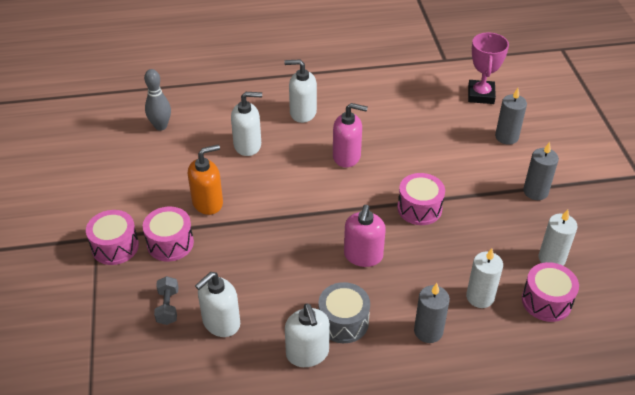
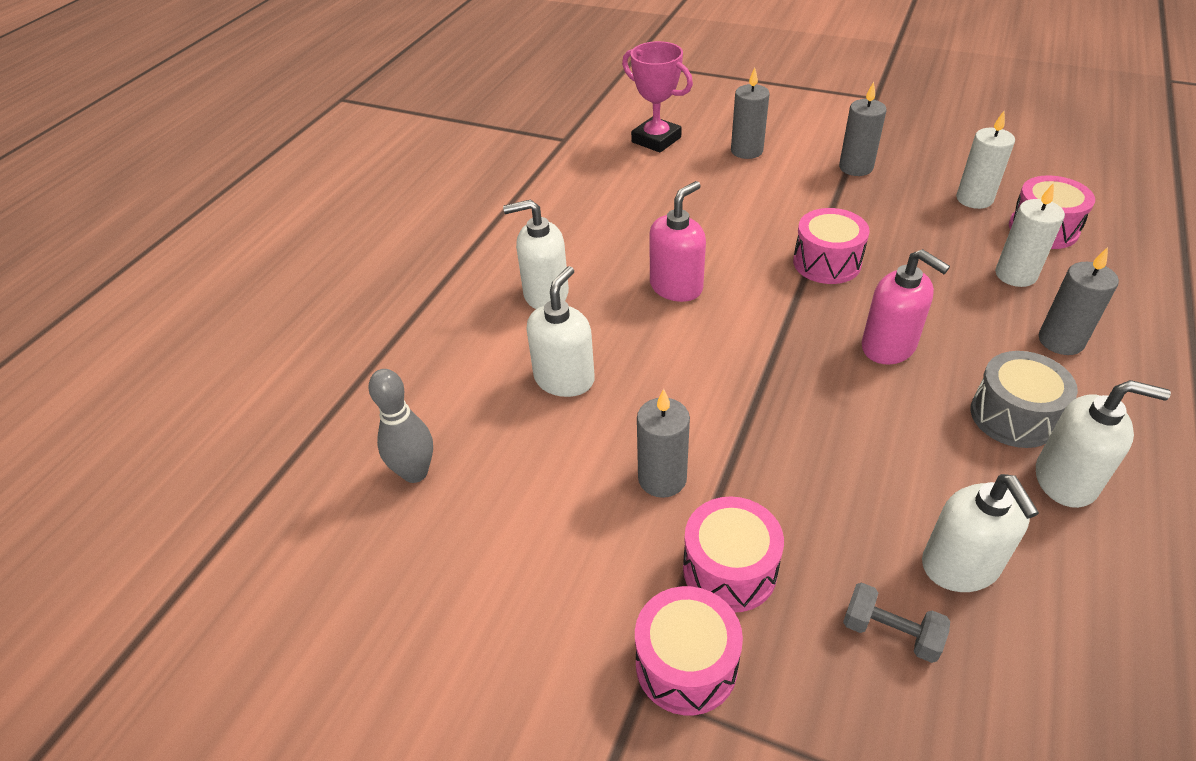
camera: 55 degrees left, 0 degrees up
orange soap dispenser [188,144,223,215] -> grey candle [637,389,690,498]
white soap dispenser [284,60,317,123] -> white soap dispenser turned 45 degrees clockwise [503,199,569,309]

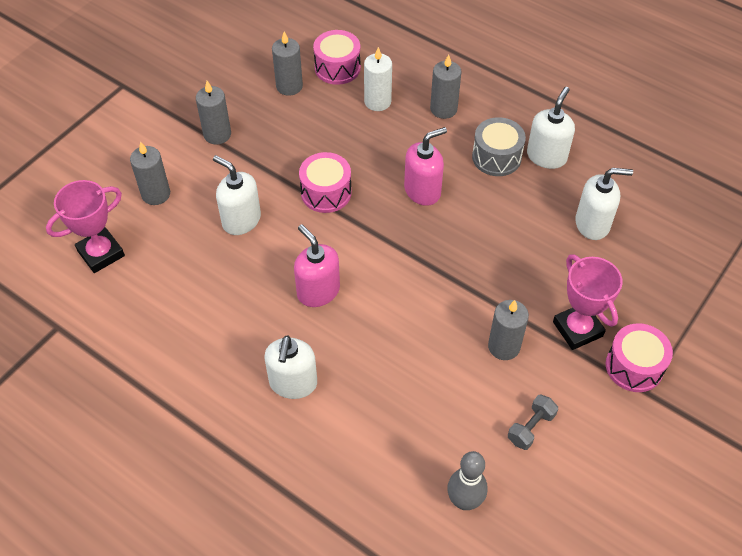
camera: 80 degrees left, 10 degrees up
white soap dispenser [527,266,595,397] -> white soap dispenser moved to [213,155,261,235]
pink drum [683,497,784,612] -> pink trophy [553,254,623,350]
grey dumbbell [843,582,950,663] -> grey dumbbell moved to [508,395,558,450]
white candle [956,111,1015,209] -> grey candle [272,31,303,96]

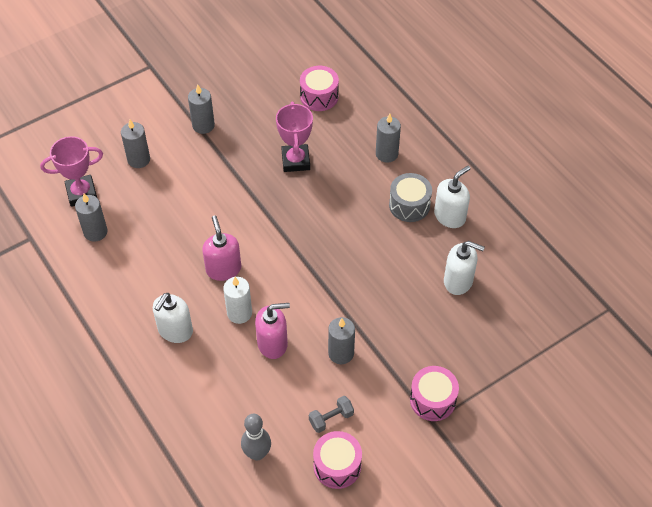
camera: 20 degrees right, 0 degrees up
white soap dispenser [213,155,261,235] -> none
grey candle [272,31,303,96] -> grey candle moved to [75,194,108,242]
pink drum [299,152,352,213] -> pink drum moved to [313,431,362,489]
white candle [364,47,392,111] -> white candle moved to [223,277,252,324]
pink soap dispenser [404,127,447,206] -> pink soap dispenser moved to [255,303,290,359]
pink trophy [553,254,623,350] -> pink trophy moved to [276,102,313,172]

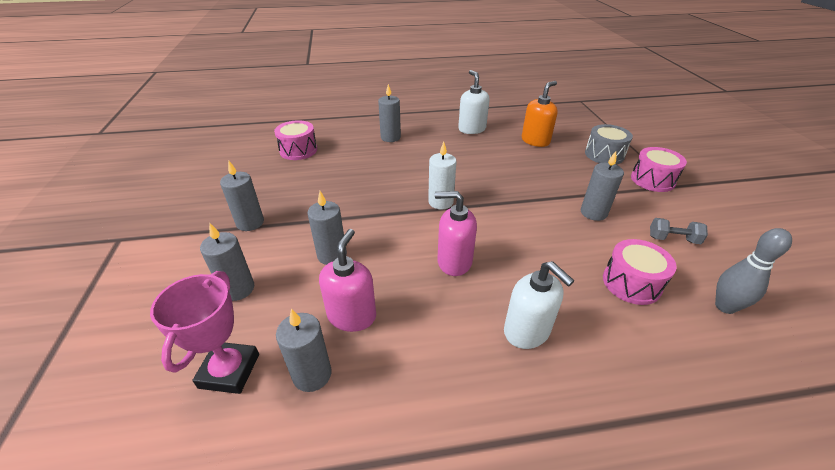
camera: 65 degrees left, 15 degrees down
white candle [223,277,252,324] -> white candle moved to [428,142,457,209]
pink soap dispenser [255,303,290,359] -> pink soap dispenser moved to [319,229,376,332]
pink trophy [276,102,313,172] -> none
grey dumbbell [309,396,354,433] -> grey dumbbell turned 75 degrees counterclockwise [650,218,708,244]
pink drum [313,431,362,489] -> pink drum moved to [603,239,677,305]
grey drum [389,173,432,222] -> grey drum moved to [585,124,633,165]
white soap dispenser [444,241,485,295] -> orange soap dispenser [522,81,558,147]
none -> grey candle [308,191,347,265]

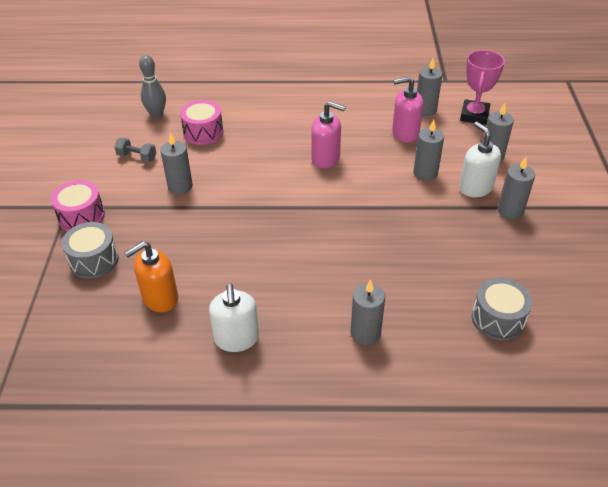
camera: 170 degrees left, 5 degrees up
pink drum [274,120,317,160] -> grey drum [472,278,533,341]
pink soap dispenser [319,229,376,332] -> pink soap dispenser turned 60 degrees clockwise [392,76,424,142]
white candle [428,142,457,209] -> none
white soap dispenser [504,261,574,349] -> white soap dispenser moved to [459,122,501,197]

